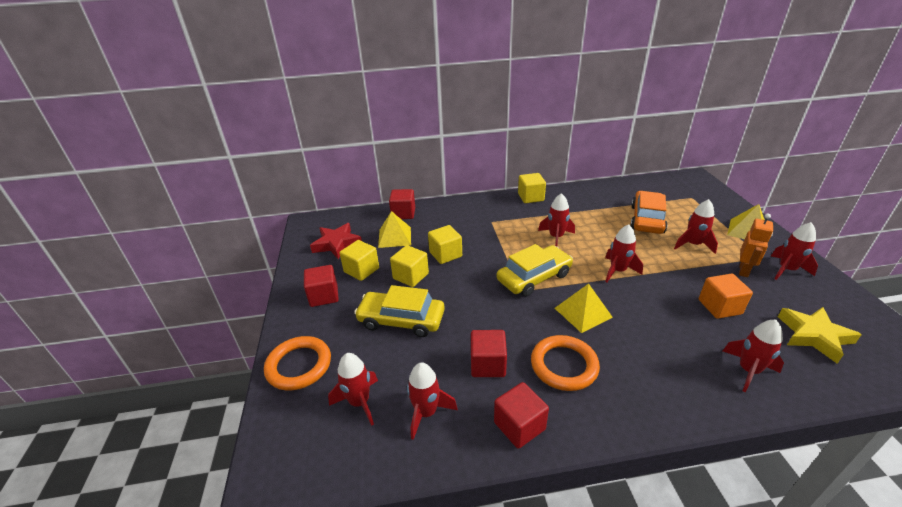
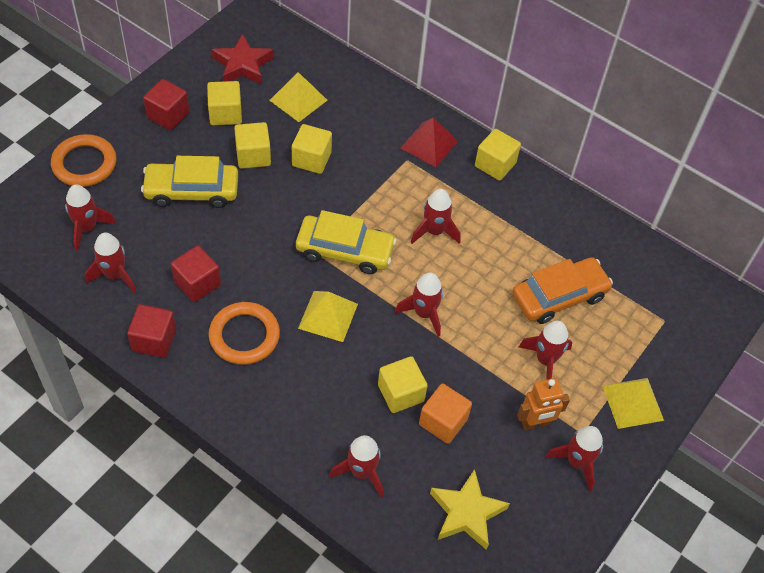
camera: 40 degrees right, 20 degrees up
yellow car [354,285,445,337] -> yellow car turned 60 degrees counterclockwise [141,156,238,208]
red cube [389,189,415,219] -> none
none -> yellow cube [378,356,428,413]
none -> red pyramid [401,118,458,167]

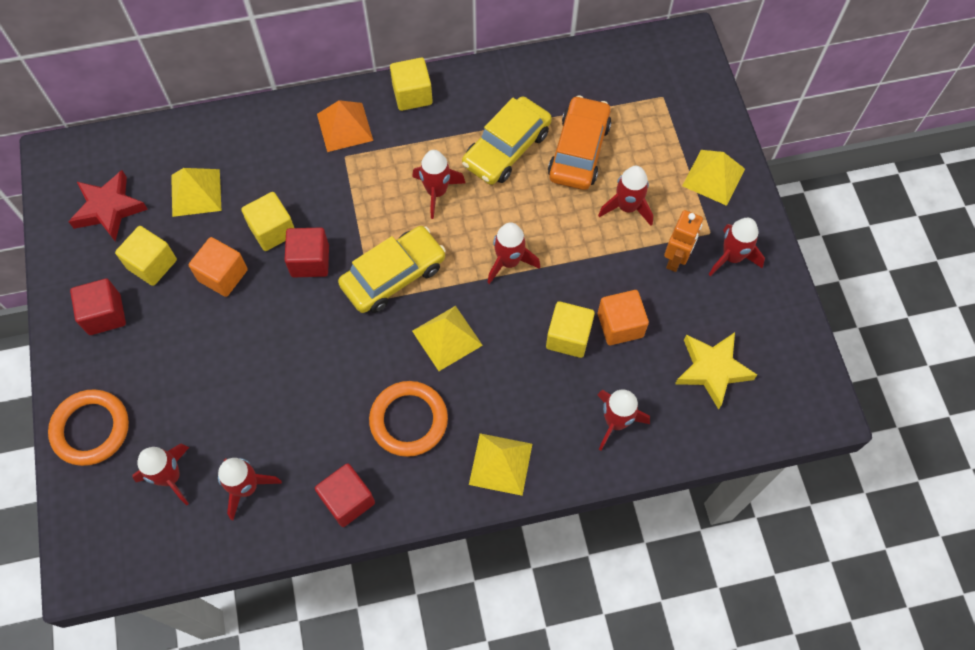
camera: 45 degrees left, 10 degrees up
yellow car [141,156,238,208] -> yellow car moved to [462,96,552,185]
red cube [171,245,221,302] -> red cube moved to [285,227,329,277]
yellow cube [234,122,271,169] -> orange cube [189,237,248,297]
red pyramid [401,118,458,167] -> orange pyramid [317,100,373,152]
none -> yellow pyramid [469,433,532,496]

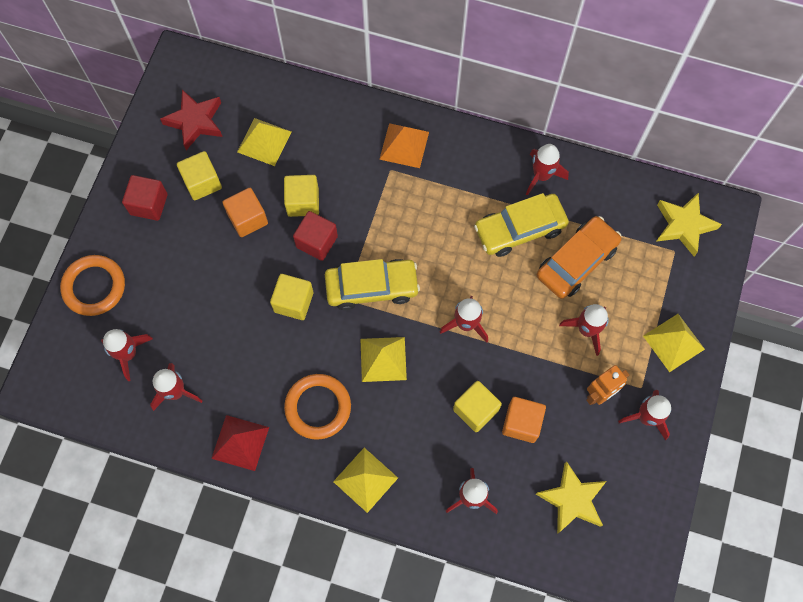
camera: 30 degrees right, 5 degrees up
red cube [315,463,375,527] -> red pyramid [211,415,269,471]
yellow cube [390,58,433,111] -> yellow cube moved to [270,274,314,320]
red rocket [412,150,465,219] -> red rocket moved to [526,144,569,196]
none -> yellow star [656,192,722,256]

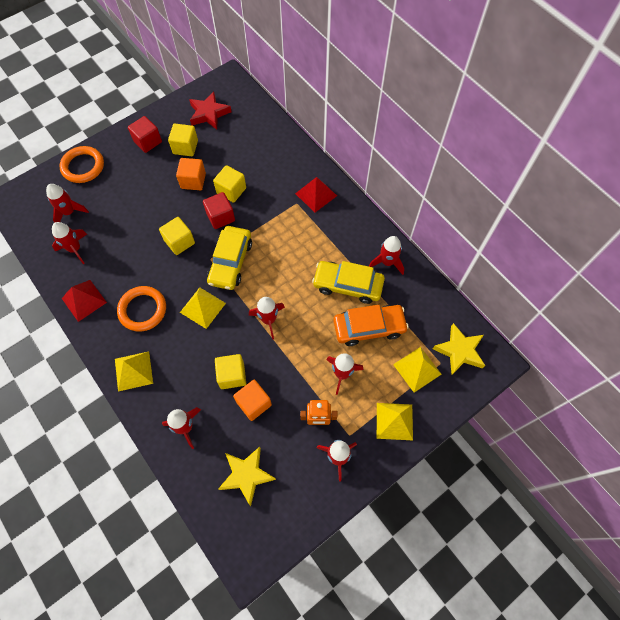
camera: 35 degrees right, 5 degrees down
yellow pyramid [237,118,291,166] -> yellow pyramid moved to [393,347,441,392]
yellow car [325,259,420,310] -> yellow car turned 75 degrees clockwise [207,226,252,290]
orange pyramid [379,123,429,168] -> red pyramid [295,177,337,212]

